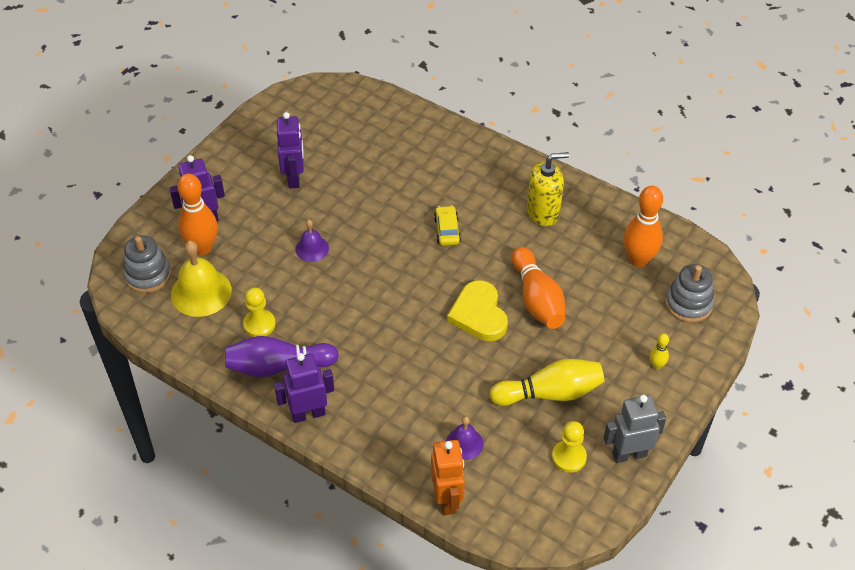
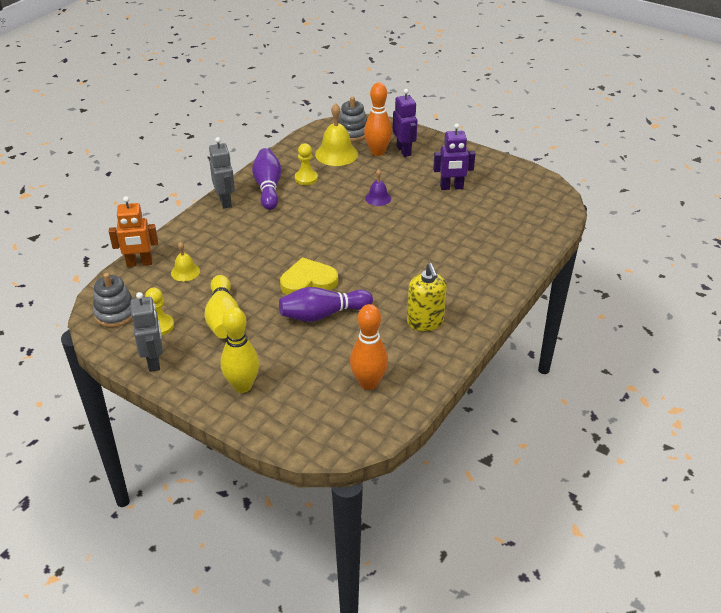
camera: 90 degrees right, 10 degrees down
purple robot [274,353,334,423] -> grey robot [209,137,235,209]
yellow car [434,205,461,246] -> none
purple bell [446,416,483,460] -> yellow bell [171,242,200,281]
orange bowling pin [512,247,565,329] -> purple bowling pin [279,287,373,322]
yellow bowling pin [650,334,669,369] -> yellow bowling pin [221,307,259,393], size x2.17
grey stacking toy [665,264,715,322] -> grey stacking toy moved to [93,273,133,327]

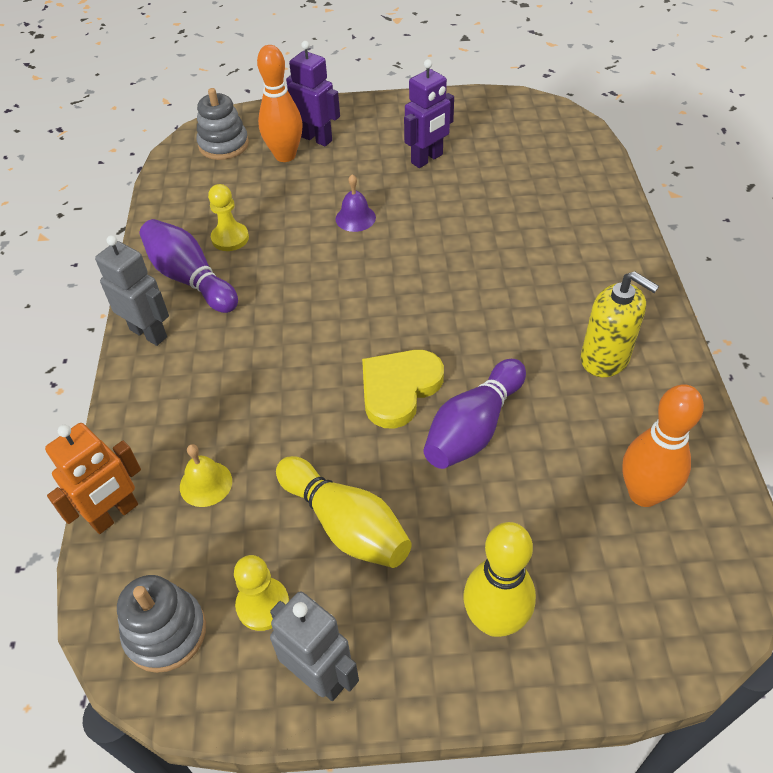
camera: 35 degrees left, 10 degrees up
yellow bell [315,103,358,166] -> none

